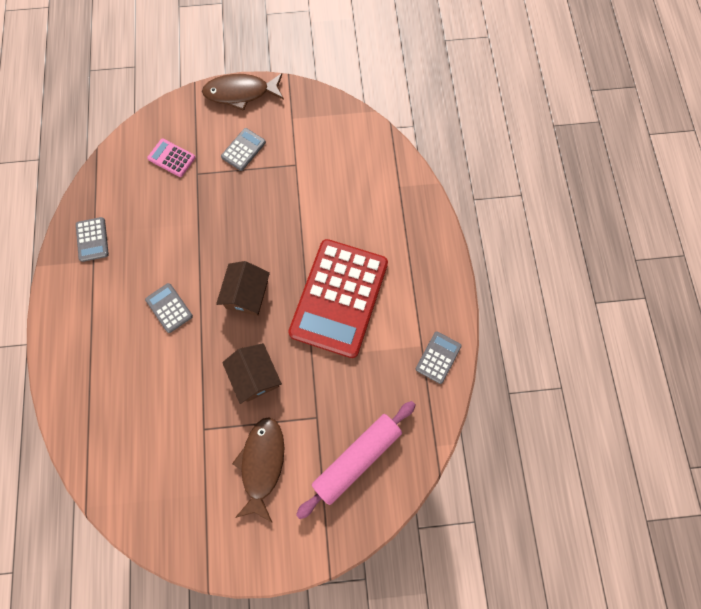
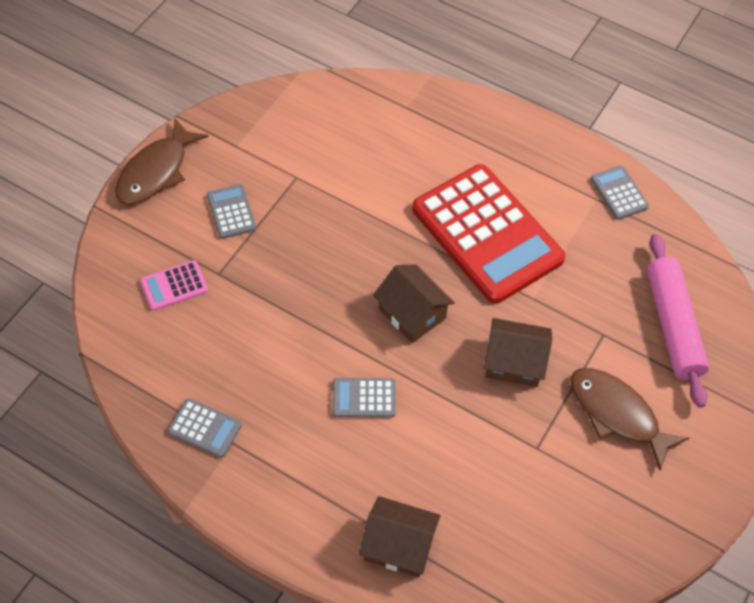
camera: 55 degrees left, 15 degrees down
none -> brown house [359,496,441,577]

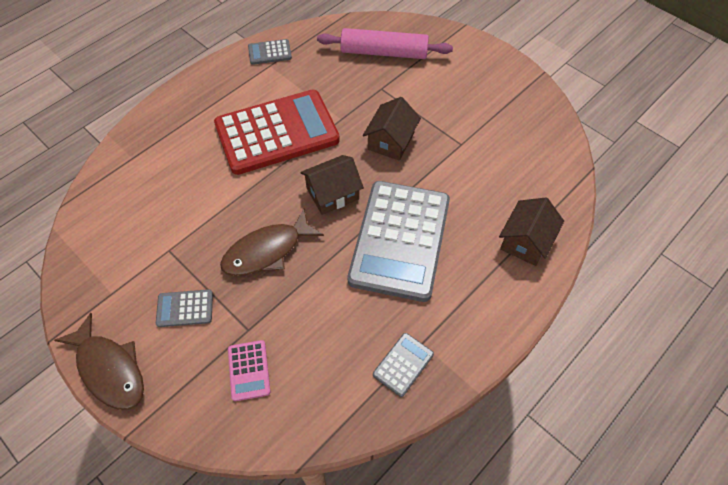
camera: 75 degrees left, 0 degrees up
grey calculator [333,378,396,418] -> grey calculator [348,181,450,302], size x2.44
brown fish [570,368,689,471] -> brown fish moved to [220,209,324,276]

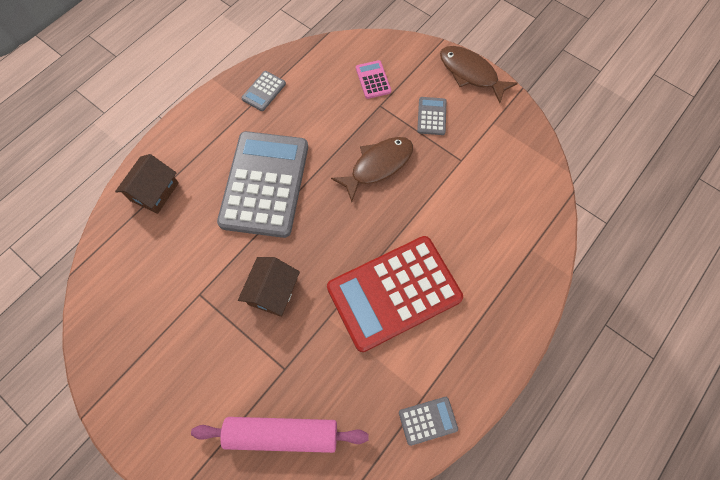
camera: 175 degrees right, 10 degrees up
grey calculator [156,289,213,327] -> grey calculator turned 75 degrees counterclockwise [417,97,447,135]
brown house [300,155,364,215] -> none

